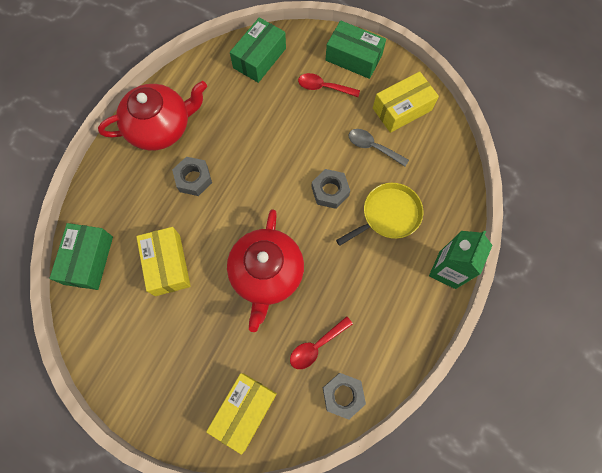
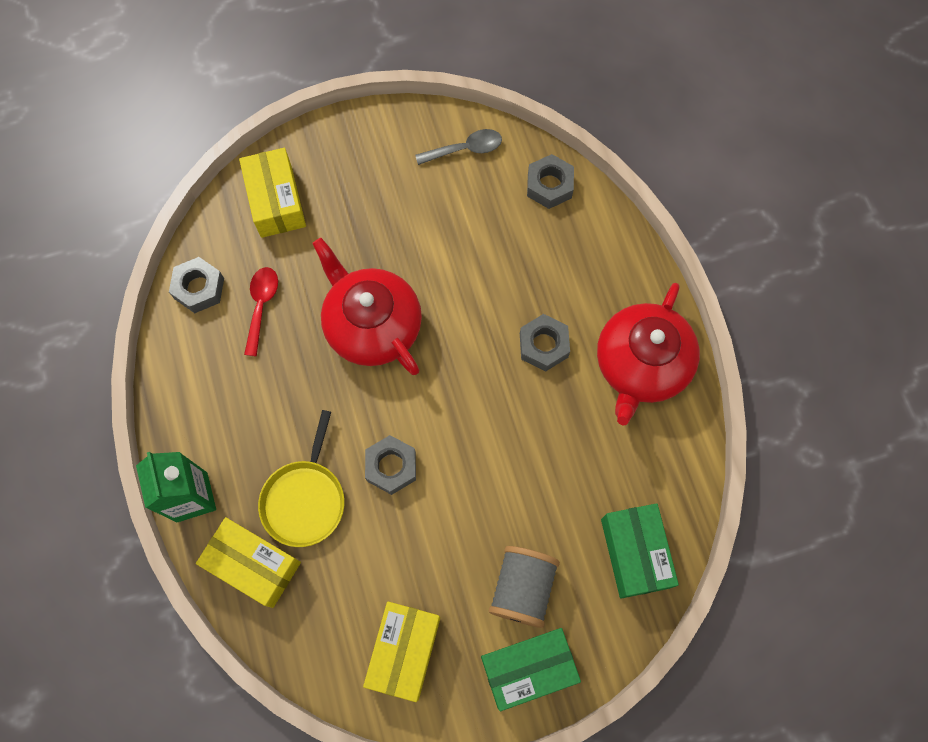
camera: 135 degrees right, 0 degrees up
green box [50,223,113,290] -> grey nut [527,154,574,209]
yellow box [136,227,191,296] -> yellow box moved to [196,517,301,608]
red spoon [298,73,360,97] -> grey spool [488,546,560,628]
grey spoon [349,129,409,166] -> grey spoon moved to [415,129,502,165]

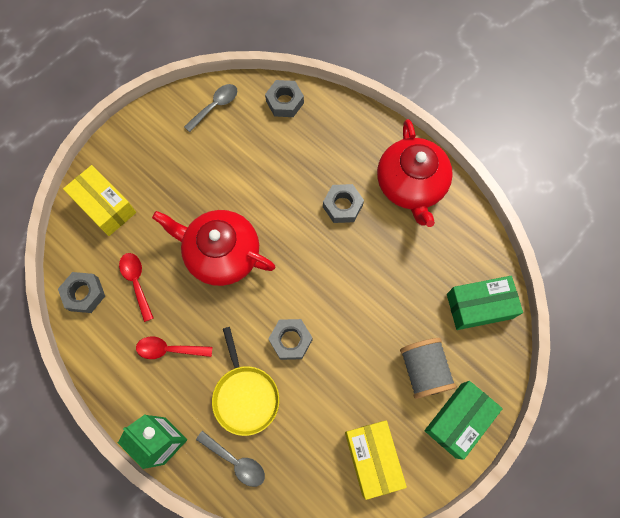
camera: 30 degrees left, 0 degrees up
yellow box [196,517,301,608] -> grey spoon [196,431,265,487]
green box [601,503,679,599] -> green box turned 60 degrees counterclockwise [447,276,523,330]
none -> red spoon [136,336,213,359]

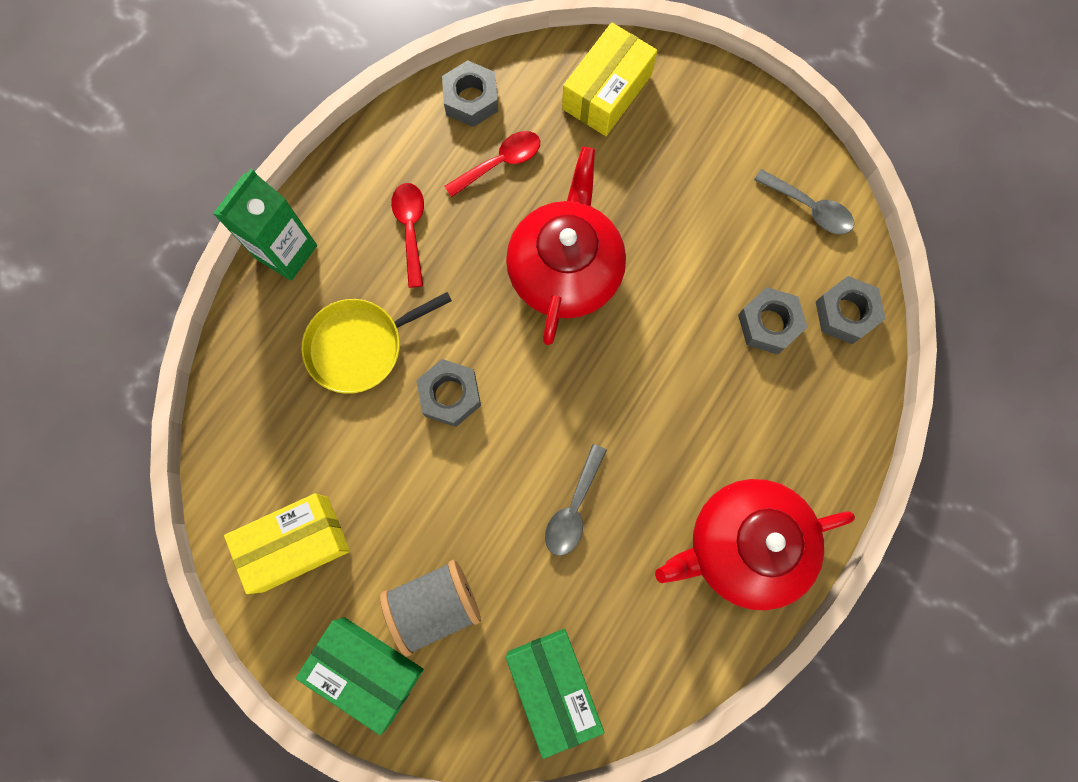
camera: 80 degrees right, 5 degrees up
grey spoon [196,431,265,487] -> grey spoon moved to [545,444,607,556]
grey nut [323,184,364,223] -> grey nut moved to [738,287,807,354]

